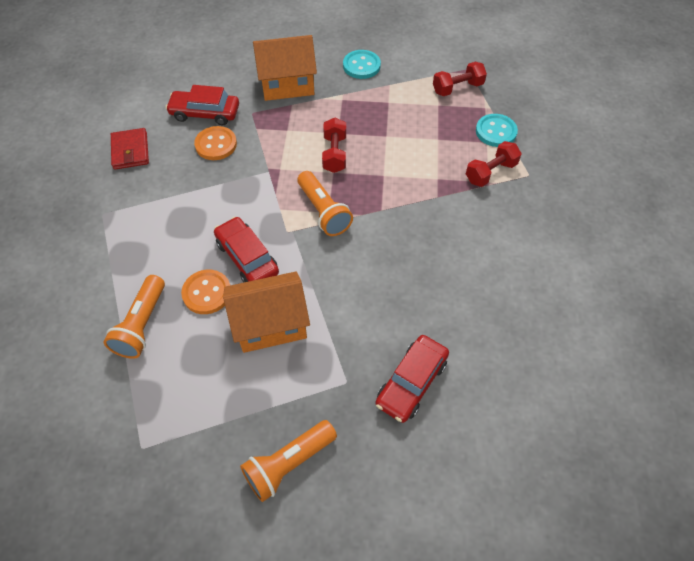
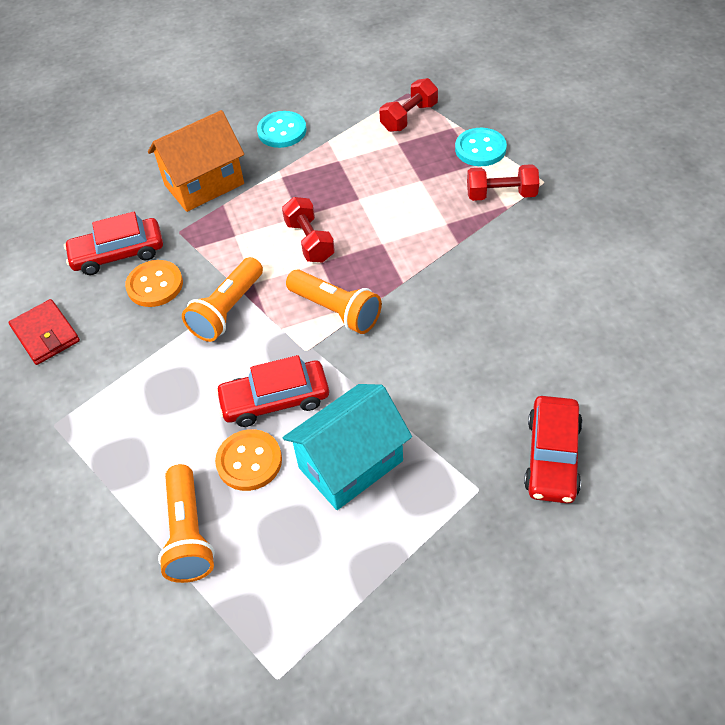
camera: 20 degrees left, 5 degrees down
red car [214,217,279,283] -> red car turned 45 degrees counterclockwise [215,355,329,427]
orange house [223,272,310,353] -> turquoise house [283,384,412,510]
orange flashlight [240,420,337,502] -> orange flashlight moved to [182,257,263,342]
red dumbbell [466,141,522,187] -> red dumbbell turned 60 degrees clockwise [467,164,539,201]

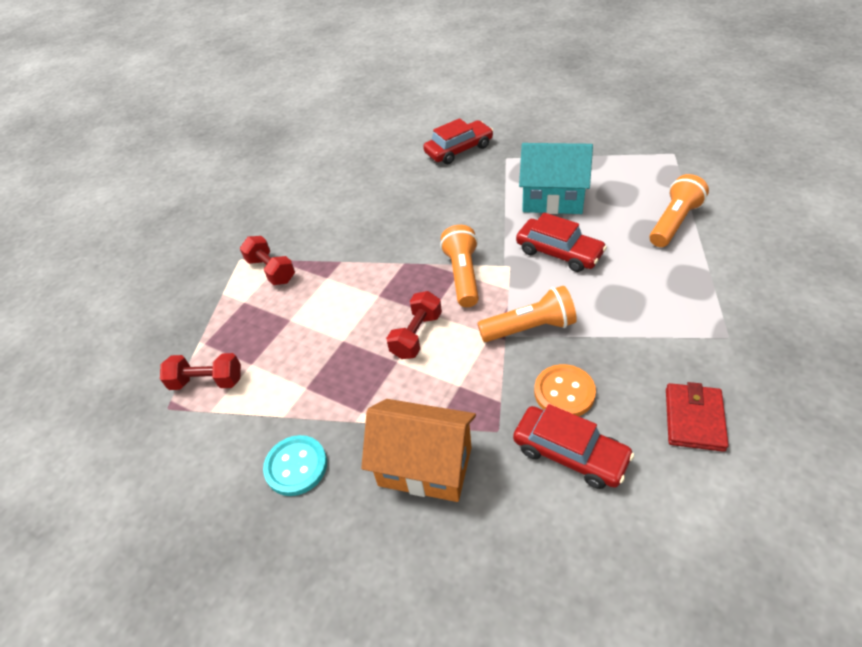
camera: 130 degrees left, 5 degrees down
orange button [215,429,282,491] -> none
turquoise button [455,128,507,166] -> none

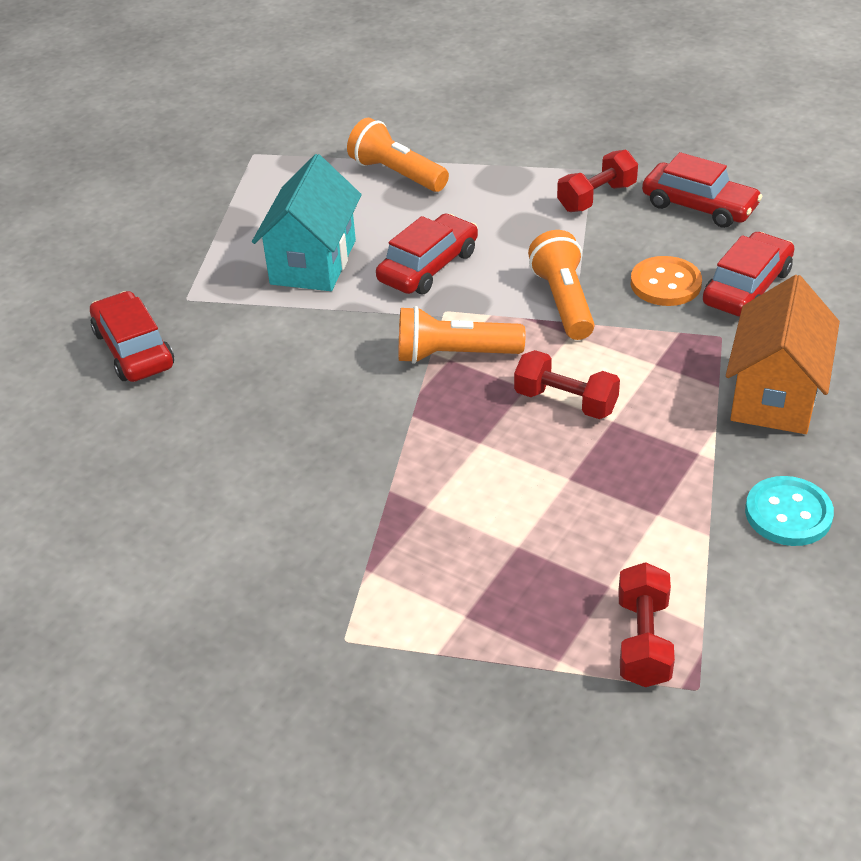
camera: 90 degrees left, 5 degrees down
red dumbbell [240,236,295,285] -> red dumbbell moved to [557,150,638,212]
red wallet [666,382,729,452] -> red car [642,152,763,228]

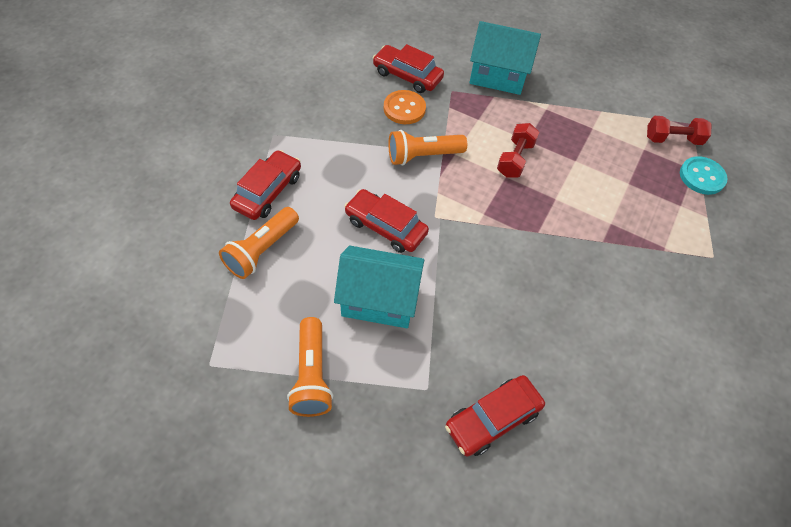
camera: 100 degrees left, 15 degrees up
orange flashlight [399,306,525,364] -> orange flashlight moved to [287,317,333,417]
red dumbbell [557,150,638,212] -> none
red car [642,152,763,228] -> red car moved to [230,150,301,220]
orange house [726,275,840,434] -> turquoise house [469,21,541,95]
turquoise button [745,476,834,546] -> turquoise button moved to [680,156,728,195]

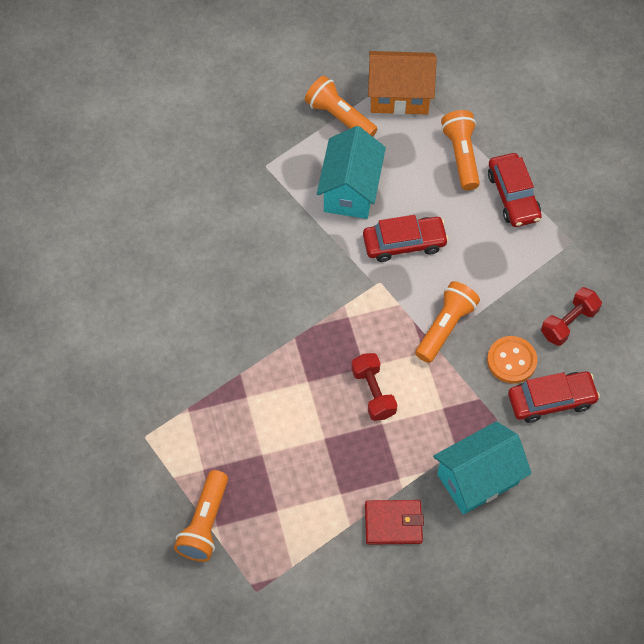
camera: 140 degrees right, 5 degrees up
turquoise house [334,246,424,328] -> turquoise house turned 45 degrees counterclockwise [317,126,386,219]
red car [445,375,545,457] -> none
red dumbbell [647,116,712,145] -> red dumbbell moved to [541,287,602,346]
turquoise button [680,156,728,195] -> orange flashlight [174,470,228,562]
none -> red wallet [365,500,424,545]
none -> orange house [368,51,437,115]

